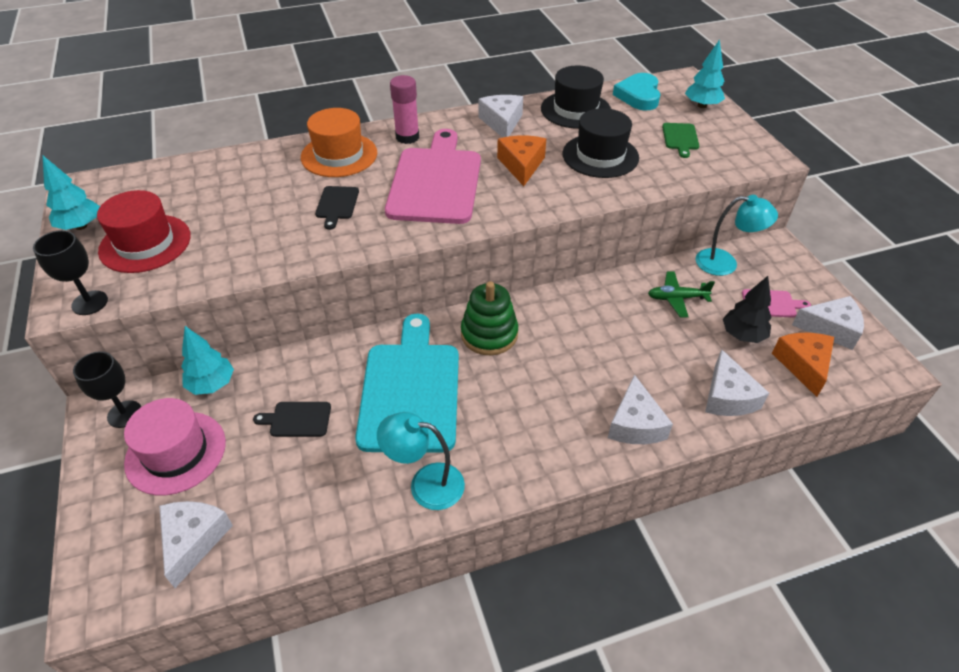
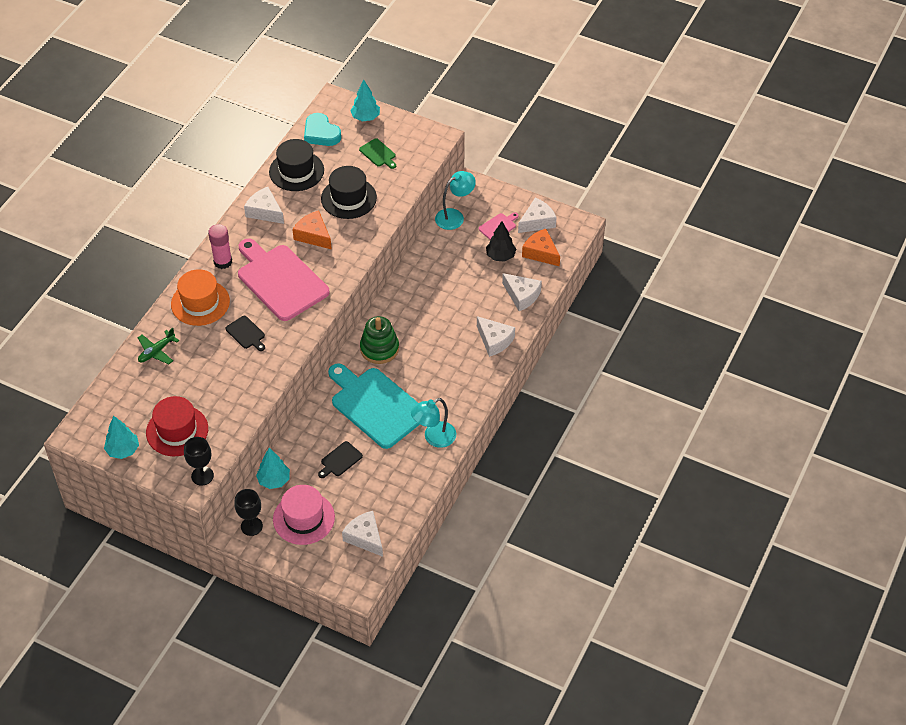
camera: 45 degrees left, 5 degrees up
green plane [648,271,715,317] -> green plane moved to [138,328,179,364]

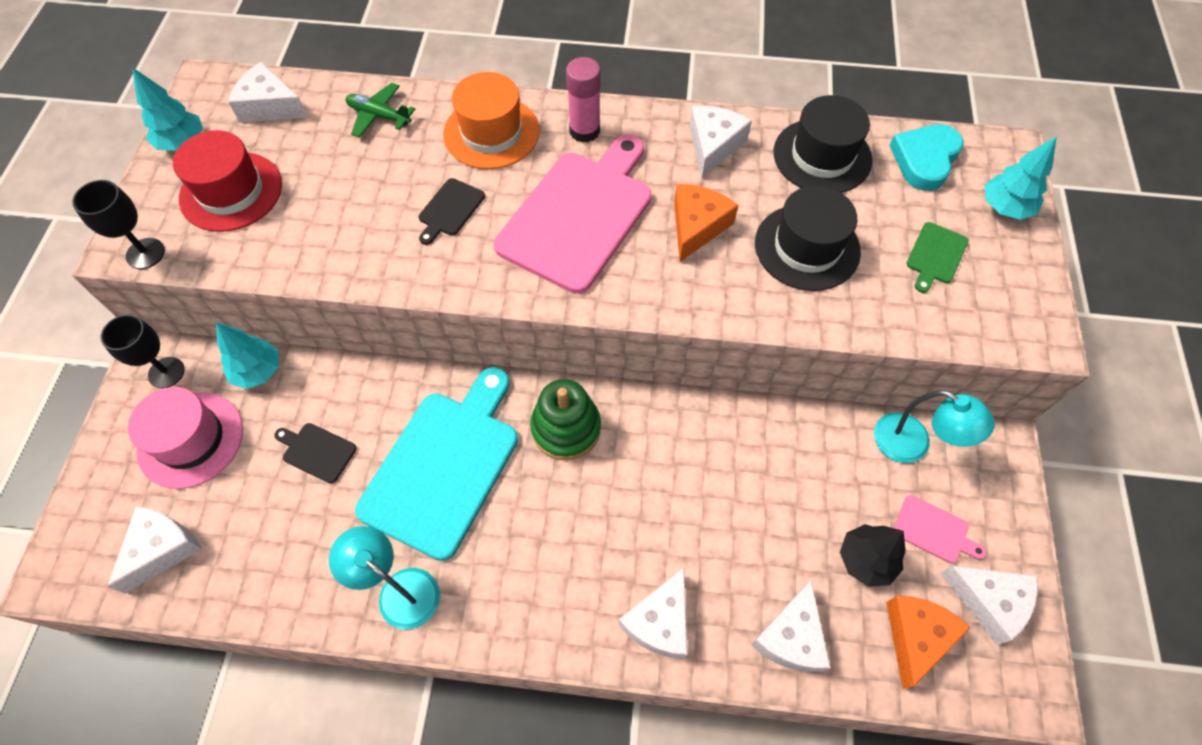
camera: 70 degrees right, 10 degrees up
none -> white cheese [228,62,308,123]

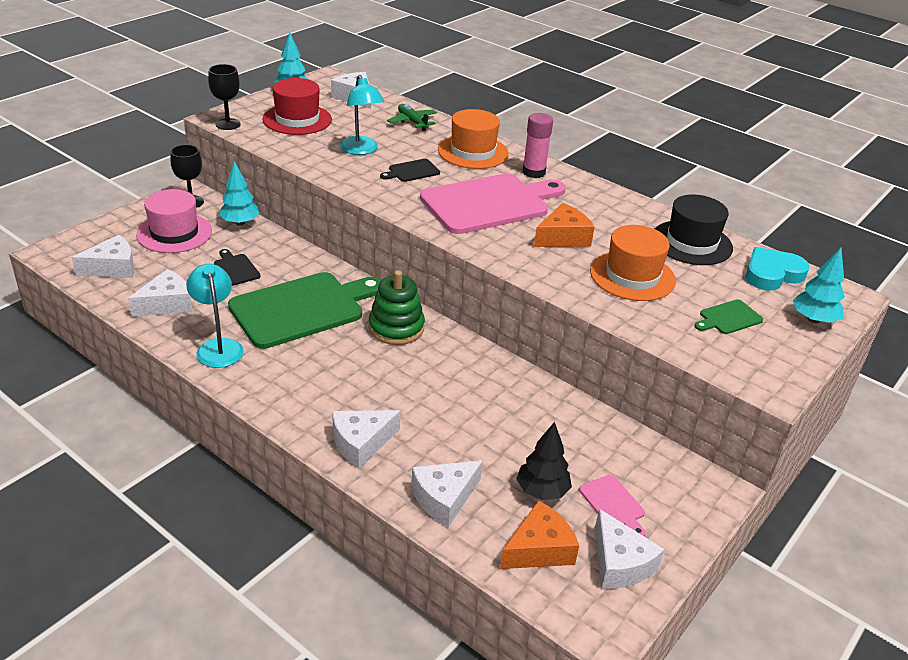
camera: 30 degrees right, 25 degrees down
turquoise cutting board [355,367,518,561] -> green cutting board [228,272,381,349]
white cheese [689,106,752,178] -> white cheese moved to [128,269,193,317]
black hat [755,186,861,291] -> orange hat [590,225,676,301]
turquoise lamp [874,390,995,463] -> turquoise lamp moved to [340,75,384,155]

